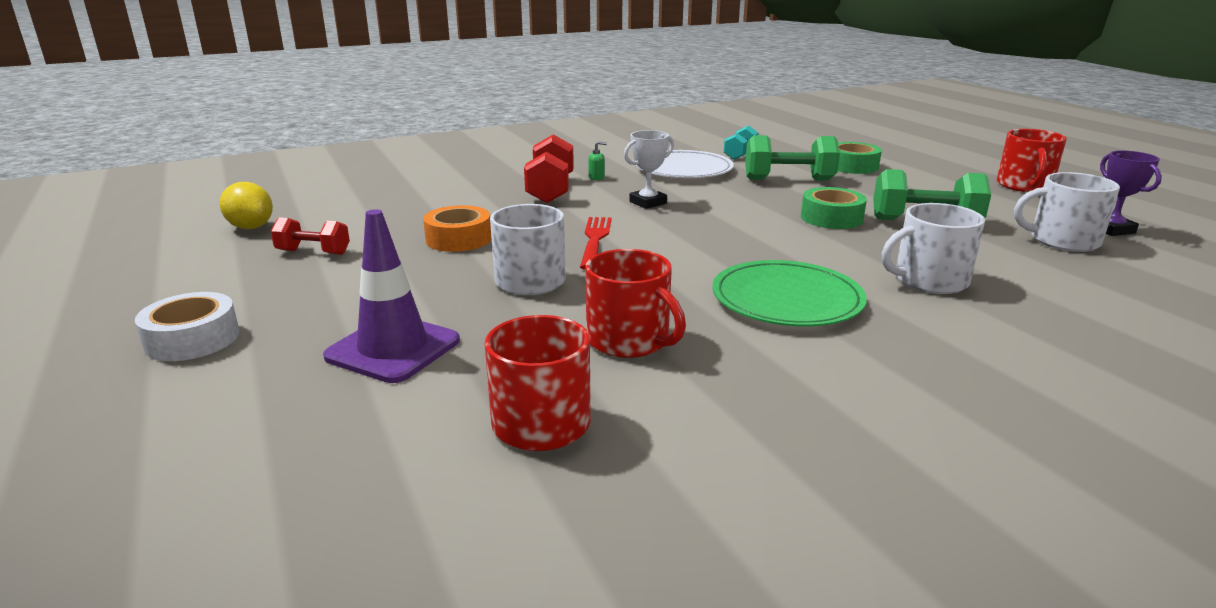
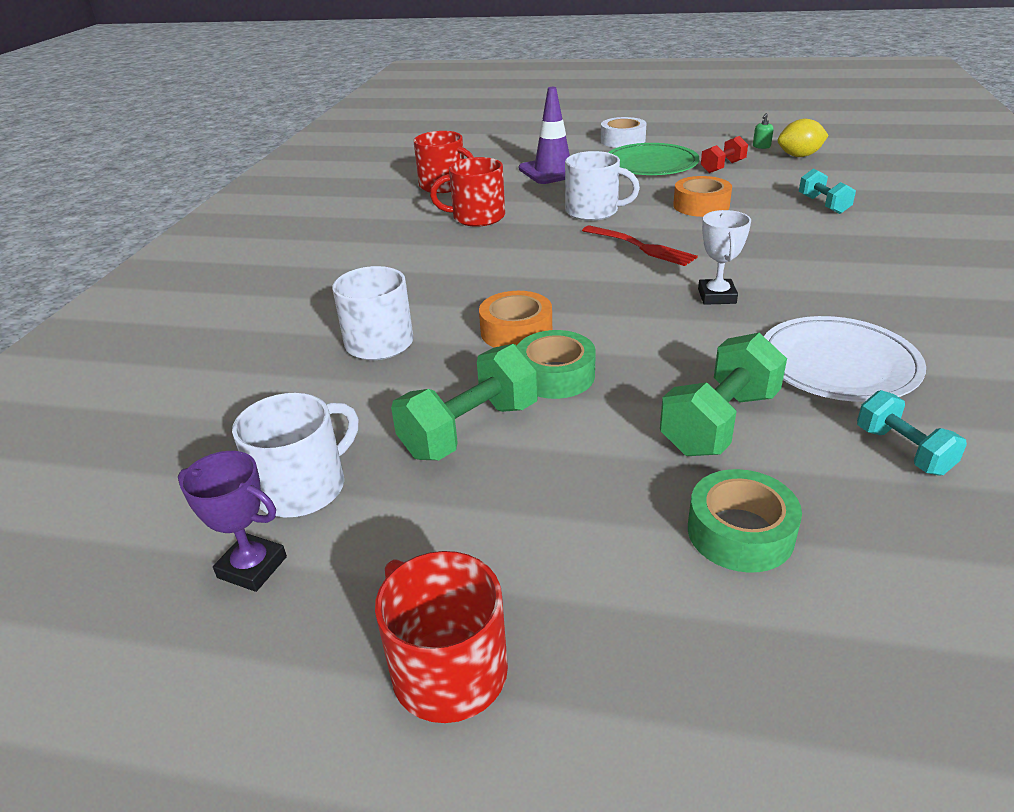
camera: 130 degrees right, 10 degrees up
red dumbbell [524,134,574,203] -> none
green soap dispenser [588,141,607,180] -> green soap dispenser moved to [753,113,774,149]
green plate [712,260,867,327] -> green plate moved to [608,143,699,175]
none -> orange tape [479,291,552,347]
none -> turquoise dumbbell [799,168,856,214]

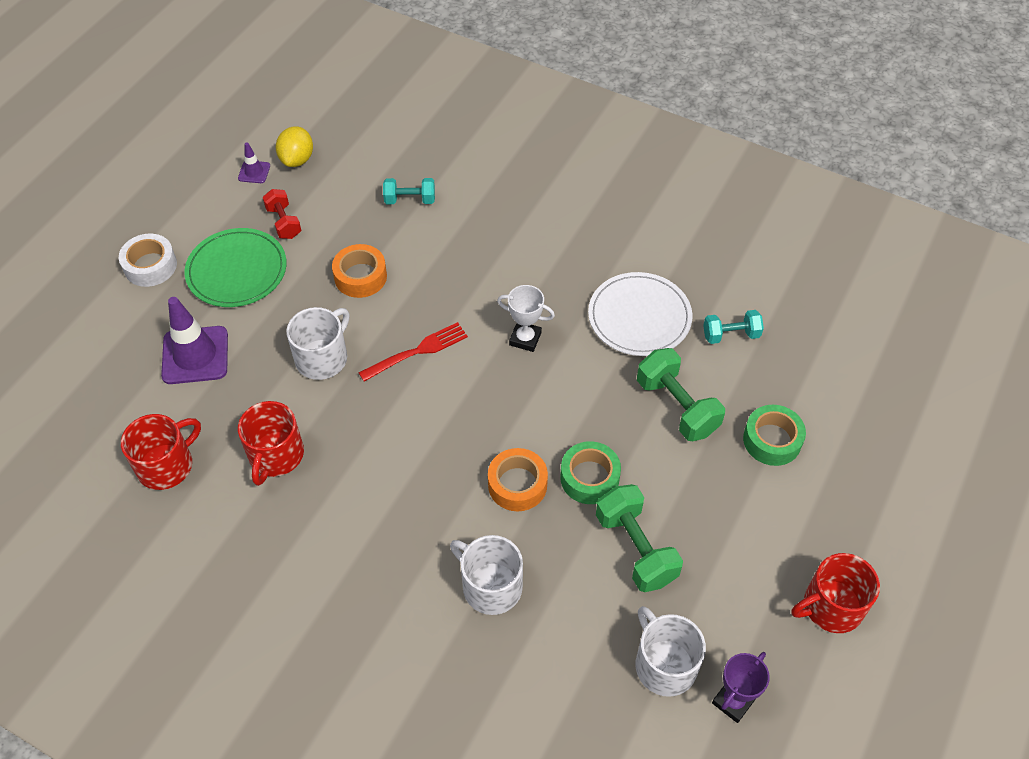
camera: 75 degrees left, 20 degrees up
green soap dispenser [753,113,774,149] -> purple traffic cone [238,142,270,183]

